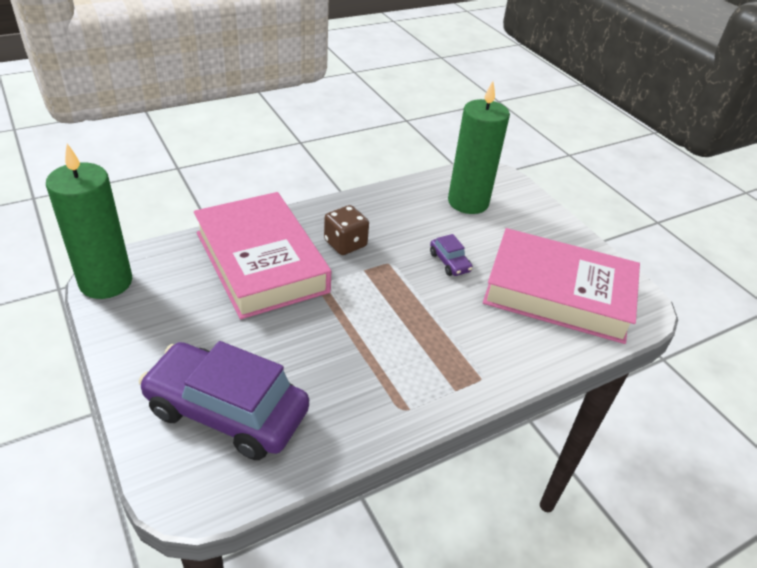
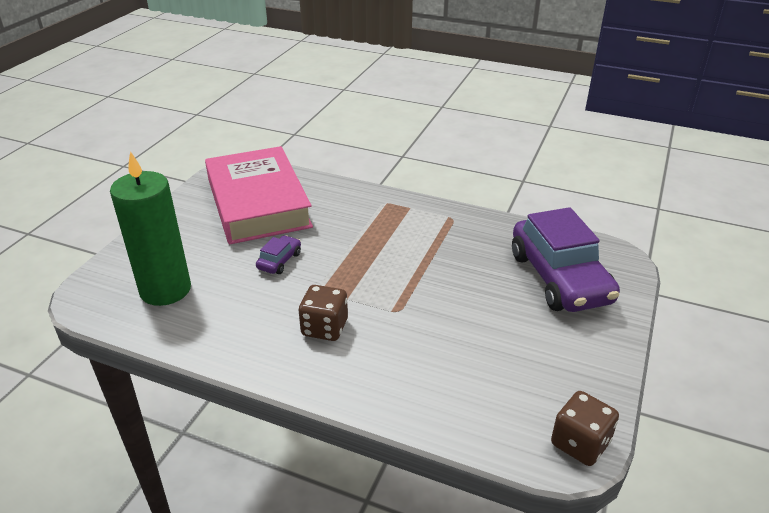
camera: 125 degrees left, 5 degrees down
green candle [46,144,132,299] -> brown dice [551,391,619,466]
pink book [194,192,331,319] -> none

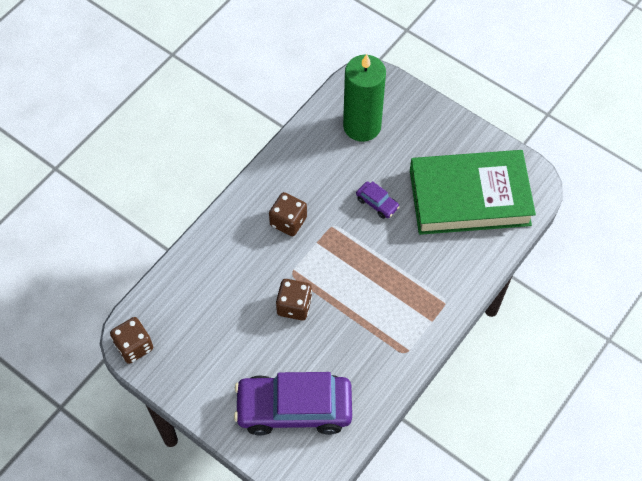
camera: 105 degrees right, 25 degrees up
pink book [205,146,313,244] -> green book [410,150,536,235]
none -> brown dice [276,279,312,320]

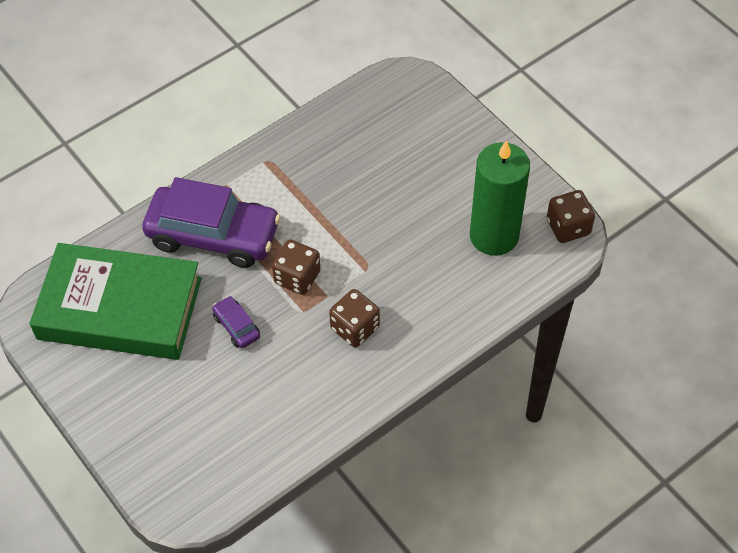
camera: 165 degrees left, 5 degrees down
purple car [234,372,352,436] -> purple car moved to [142,177,281,268]
brown dice [276,279,312,320] -> brown dice moved to [272,240,320,295]
green candle [343,54,386,142] -> green candle moved to [470,140,530,256]

